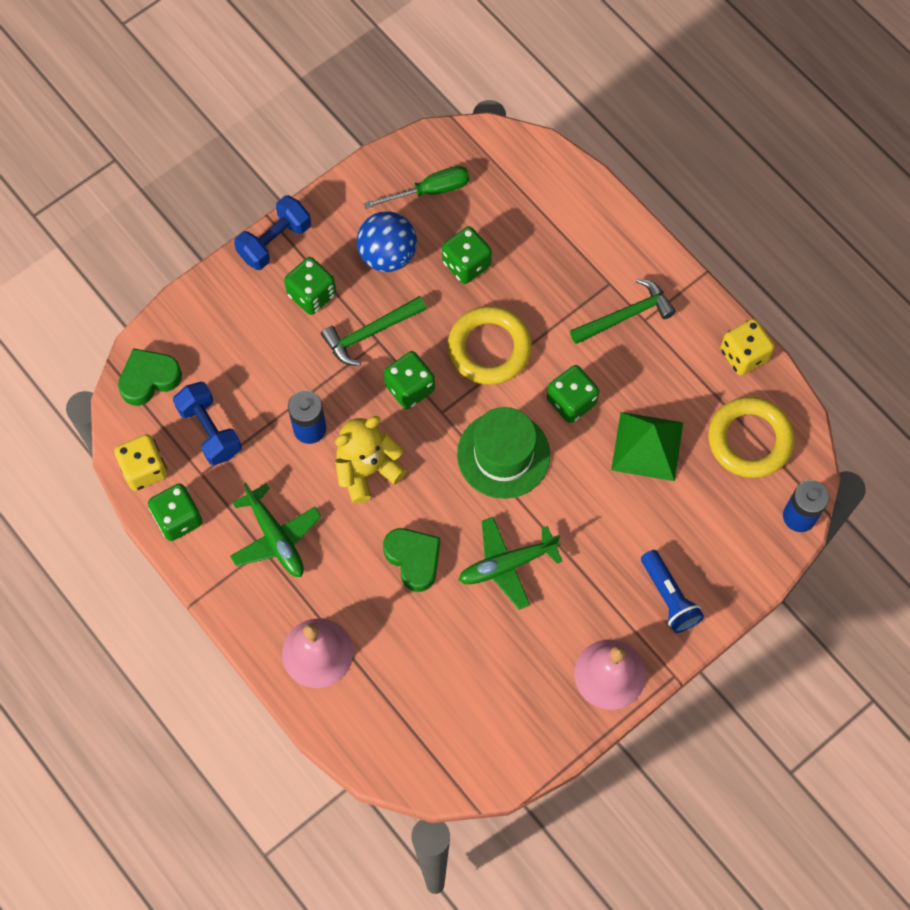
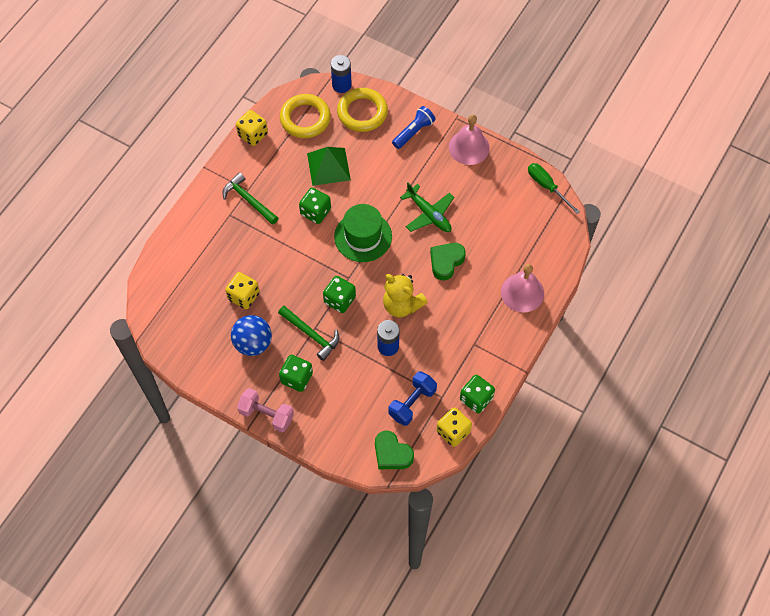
camera: 110 degrees left, 5 degrees down
green plane [230,483,321,577] -> none
blue dumbbell [234,195,311,270] -> pink dumbbell [237,388,294,432]
green screwdriver [364,166,470,209] -> green screwdriver moved to [528,163,580,214]
green dice [442,226,492,284] -> yellow dice [225,272,260,309]
yellow ring [448,306,532,385] -> yellow ring moved to [337,88,388,132]

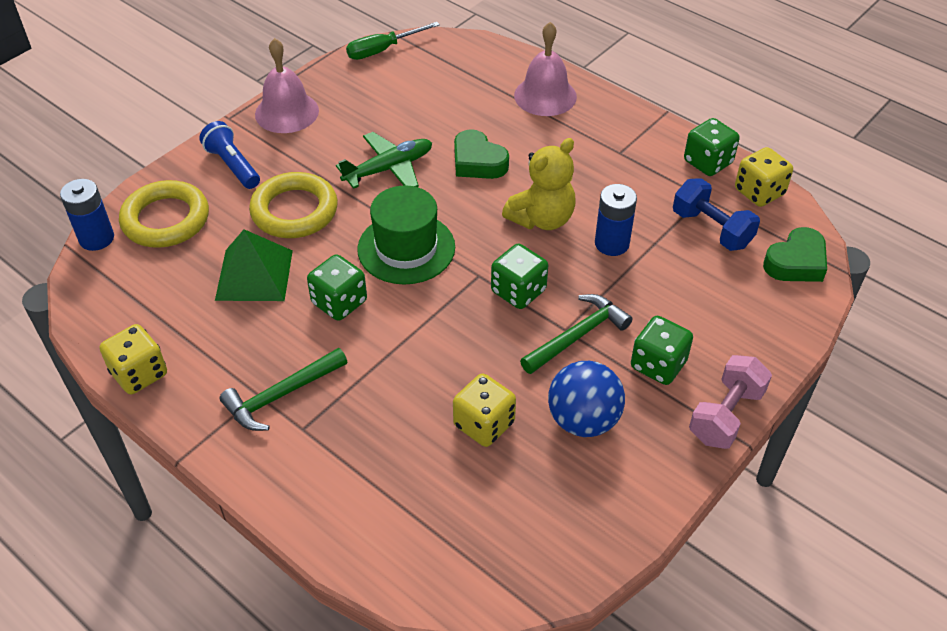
camera: 80 degrees left, 15 degrees down
yellow ring [280,94,331,138] -> yellow ring moved to [249,172,338,238]

